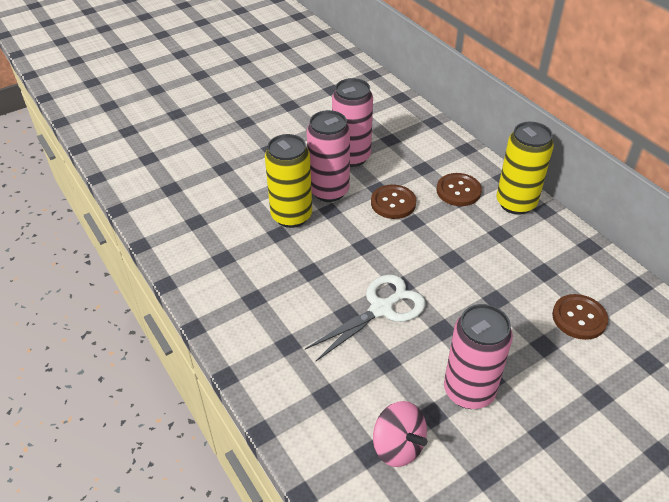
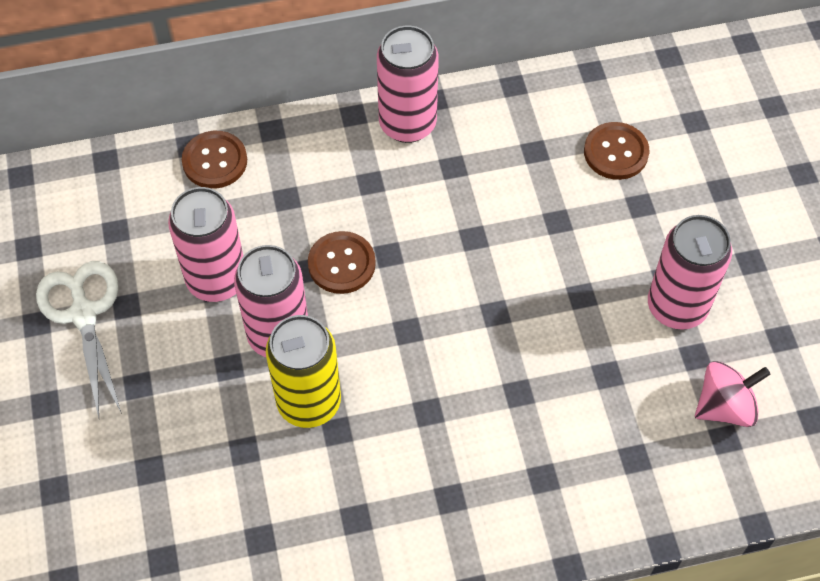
camera: 70 degrees left, 15 degrees up
white scissors [305,274,425,362] -> white scissors moved to [36,261,122,418]
brown button [437,173,482,206] -> brown button moved to [182,131,247,189]
yellow can [496,122,554,215] -> pink can [377,26,439,143]

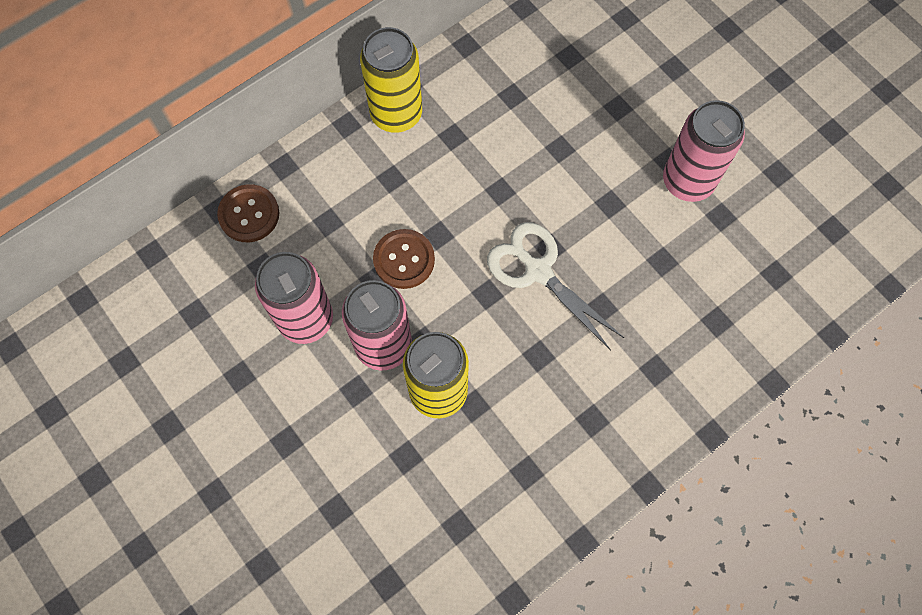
camera: 25 degrees left, 10 degrees up
white scissors [36,261,122,418] -> white scissors moved to [487,222,624,351]
pink can [377,26,439,143] -> yellow can [360,27,422,133]
brown button [584,122,649,180] -> none
pink spinning top [695,361,770,427] -> none

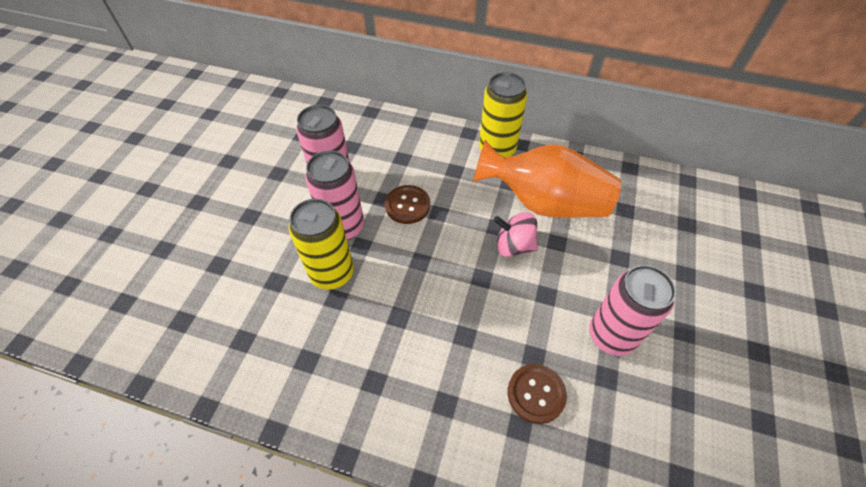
camera: 55 degrees right, 15 degrees down
brown button [217,184,279,242] -> brown button moved to [508,364,567,424]
white scissors [487,222,624,351] -> none
none -> orange vase [473,140,621,218]
none -> pink spinning top [494,212,538,257]

